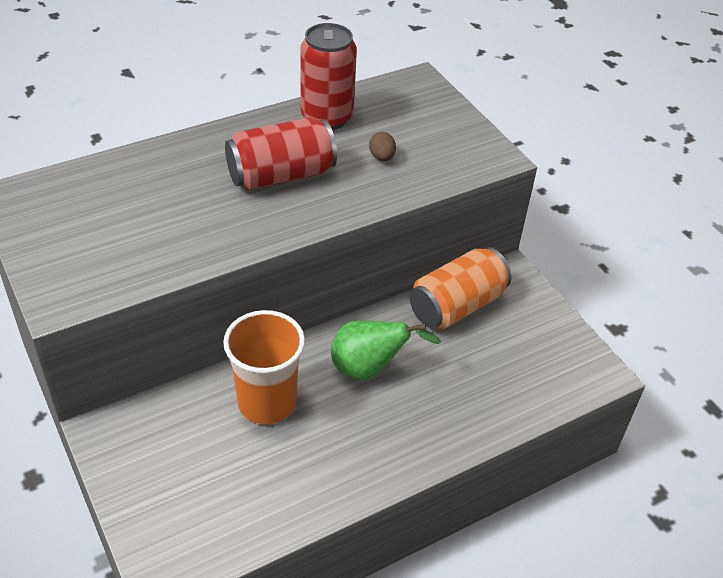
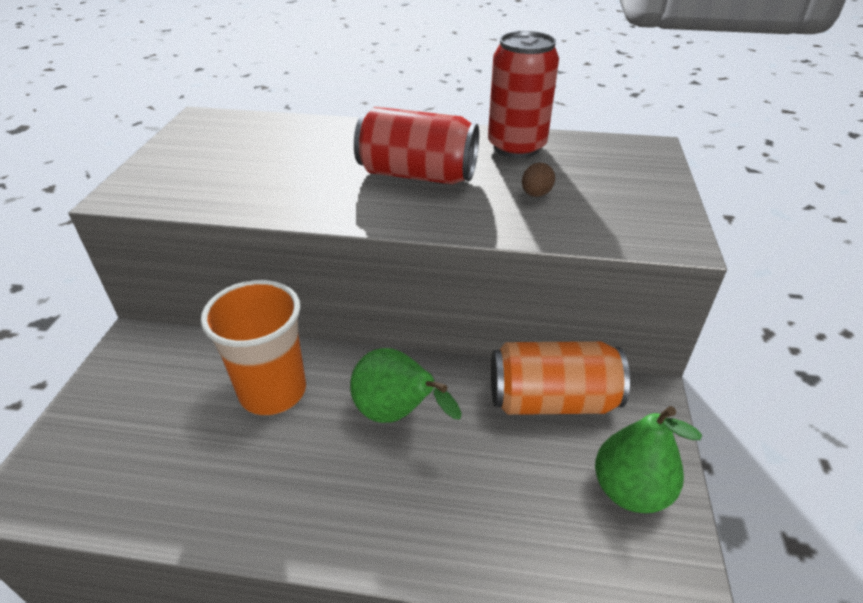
camera: 40 degrees right, 5 degrees down
none -> green pear [595,406,702,513]

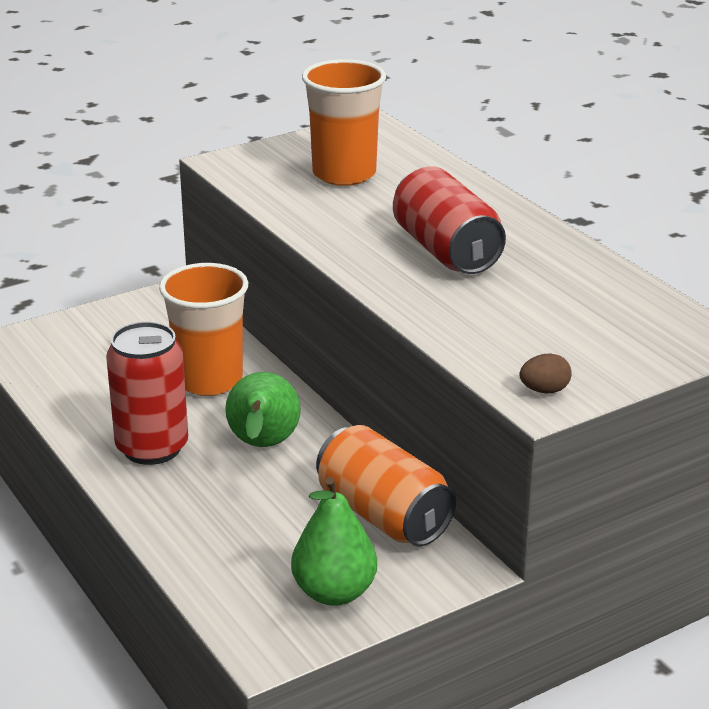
camera: 50 degrees right, 10 degrees down
red can [488,31,559,158] -> red can moved to [106,322,188,465]
brown egg [522,163,555,197] -> brown egg moved to [519,353,572,394]
none -> orange cup [302,59,386,186]

